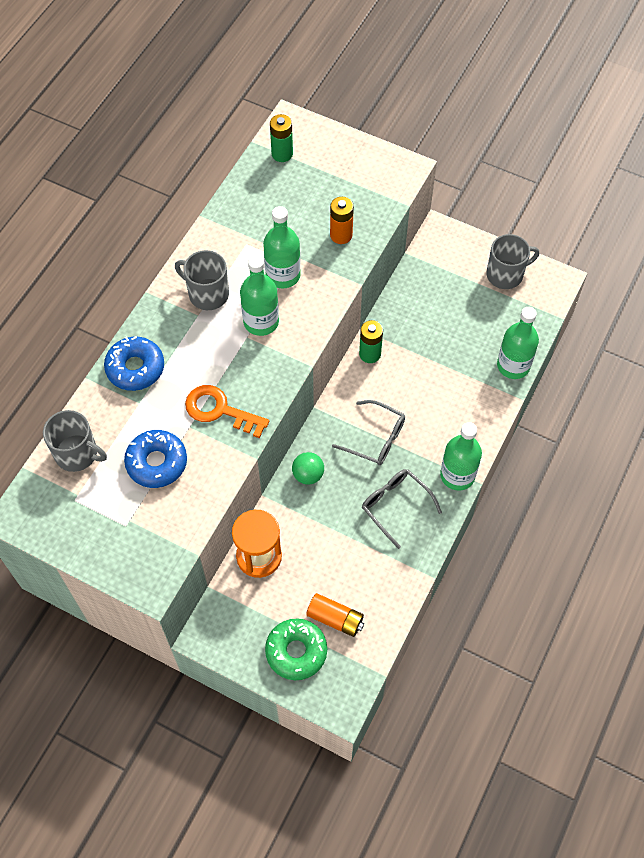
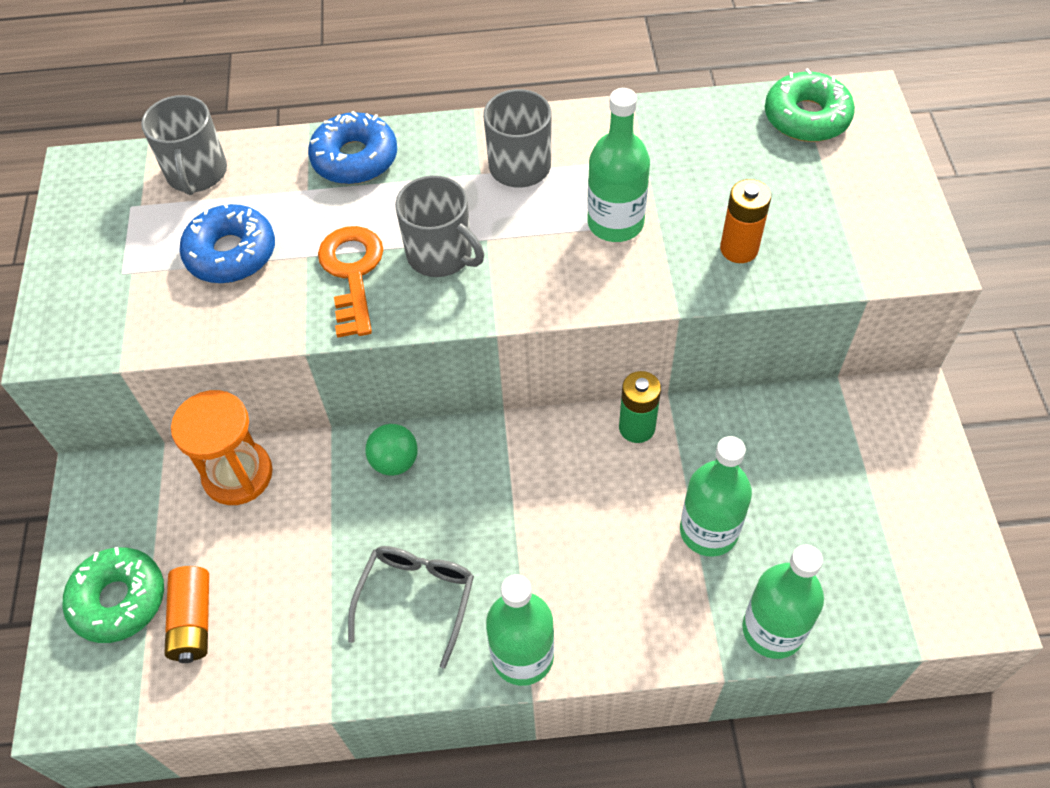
camera: 60 degrees right, 5 degrees down
green bottle [240,255,279,336] -> green bottle moved to [680,436,752,557]
green battery [270,114,293,162] -> green donut [765,68,855,142]
grey glasses [332,400,405,465] -> none
grey mug [486,234,539,289] -> grey mug moved to [395,175,484,277]

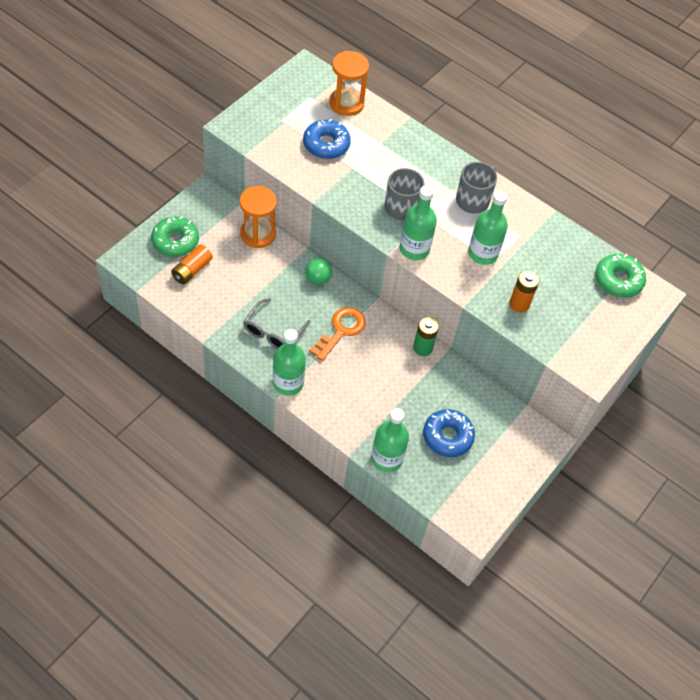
camera: 35 degrees right, 0 degrees up
grey mug [141,95,227,195] -> orange hourglass [329,51,369,116]
blue donut [308,111,397,184] -> blue donut moved to [423,409,475,457]
orange key [318,226,383,338] -> orange key moved to [309,307,366,361]
grey glasses [348,546,474,669] -> grey glasses turned 150 degrees clockwise [243,298,311,349]
green bottle [680,436,752,557] -> green bottle moved to [400,186,437,260]

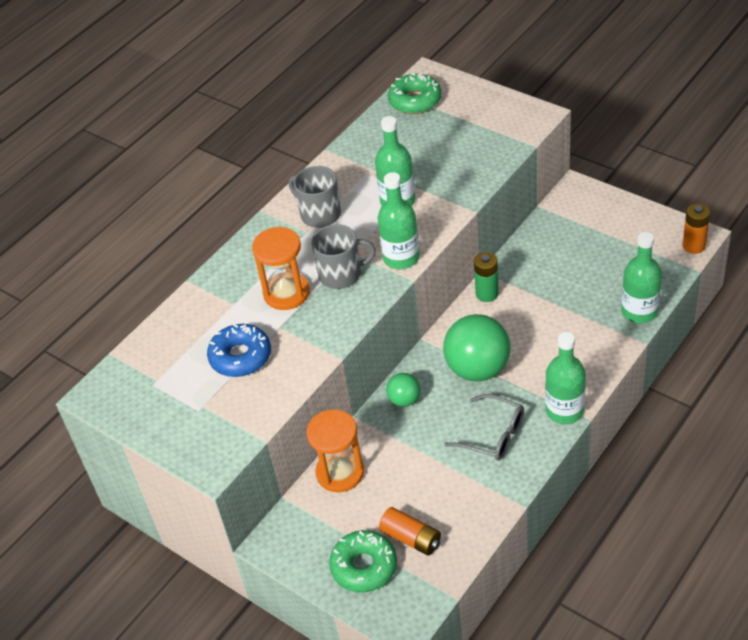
camera: 80 degrees left, 10 degrees down
orange key [309,307,366,361] -> green ball [443,314,511,381]
orange hourglass [329,51,369,116] -> orange hourglass moved to [252,227,310,310]
blue donut [423,409,475,457] -> none
orange battery [509,270,540,313] -> orange battery moved to [682,203,710,254]

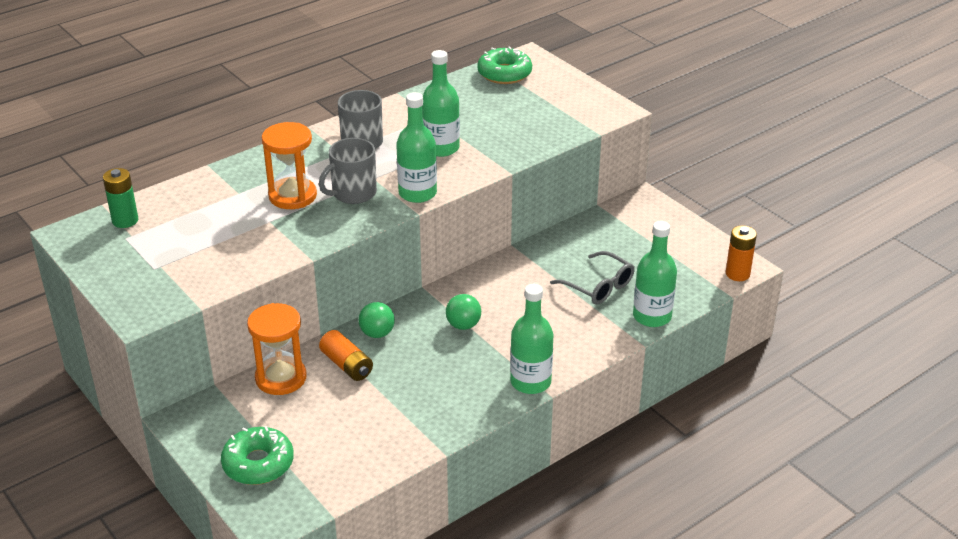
camera: 10 degrees right, 10 degrees down
blue donut [207,324,271,377] -> none
grey mug [311,224,376,289] -> grey mug turned 135 degrees clockwise [319,138,377,204]
orange battery [379,507,441,556] -> orange battery moved to [319,330,373,381]
green ball [443,314,511,381] -> green ball [446,294,481,330], size x0.51
grey glasses [445,394,524,461] -> grey glasses moved to [550,251,635,304]
green battery [474,252,499,302] -> green battery moved to [103,168,138,228]

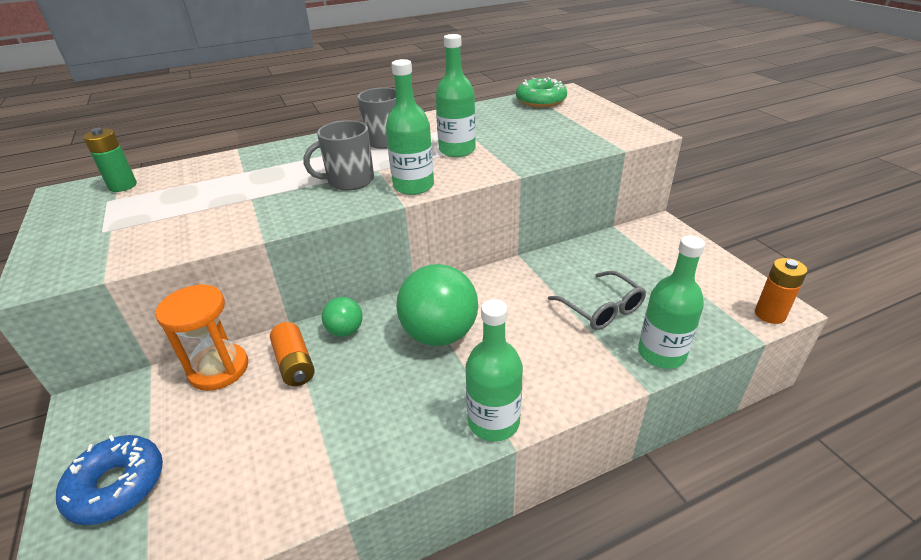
camera: 15 degrees right, 0 degrees up
green donut [221,426,294,485] -> blue donut [56,435,163,525]
orange hourglass [262,122,317,209] -> none
green ball [446,294,481,330] -> green ball [396,264,478,346], size x1.96

